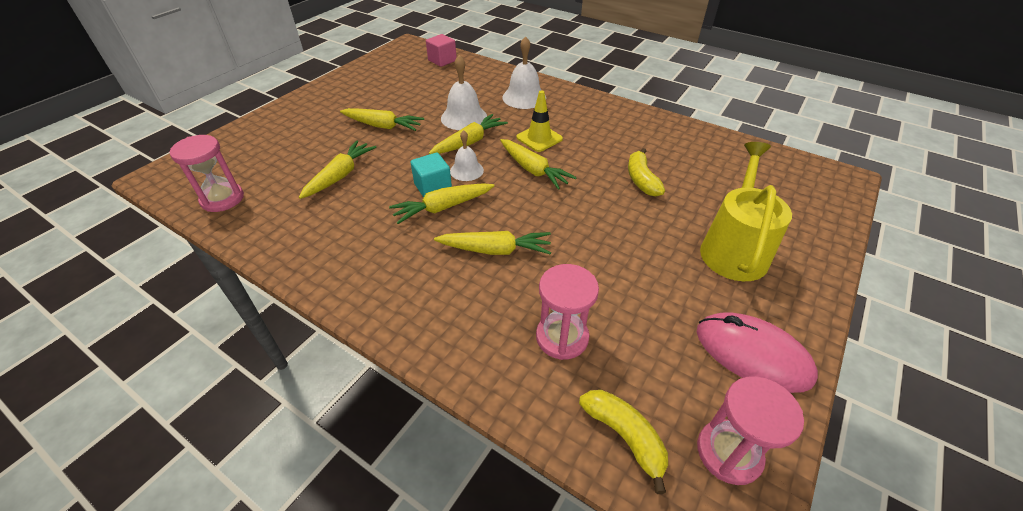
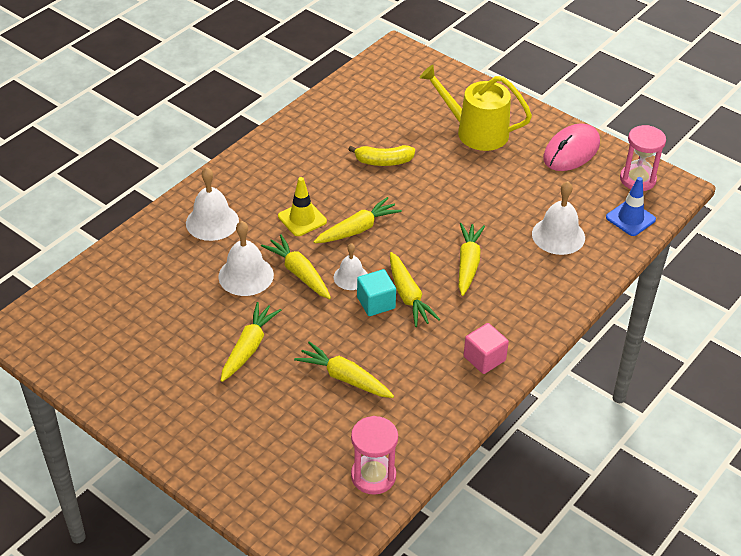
camera: 85 degrees left, 0 degrees up
pink cube [426,34,457,67] -> pink cube moved to [464,323,509,374]
pink hourglass [536,264,599,360] -> white bell [532,181,585,255]
yellow banana [579,390,668,494] -> blue traffic cone [606,177,656,236]

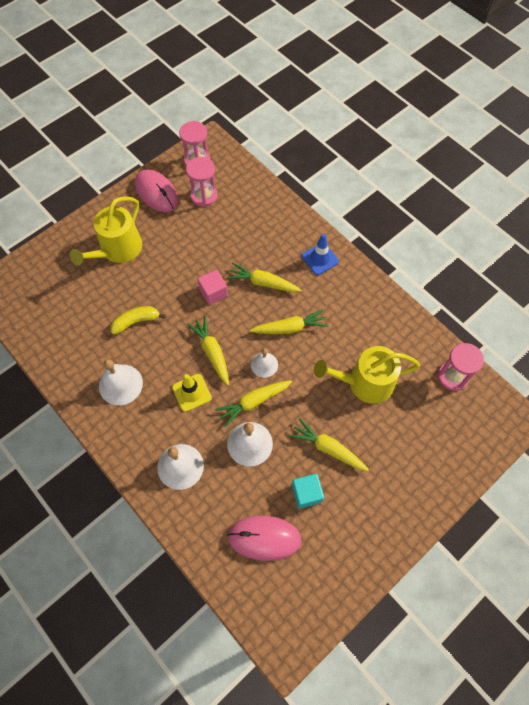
camera: 80 degrees left, 20 degrees up
yellow carrot [294,341,394,398] -> yellow watering can [314,346,420,404]
yellow banana [348,145,415,166] -> yellow banana turned 120 degrees counterclockwise [110,306,166,334]
turquoise cube [357,269,396,316] -> turquoise cube moved to [292,474,324,509]
pink cube [464,323,509,374] -> pink cube moved to [197,270,228,305]
white bell [532,181,585,255] -> white bell moved to [99,359,143,405]
blue traffic cone [606,177,656,236] -> blue traffic cone moved to [302,234,339,275]
none -> pink hourglass [186,157,218,207]
none -> pink mouse [227,516,302,561]

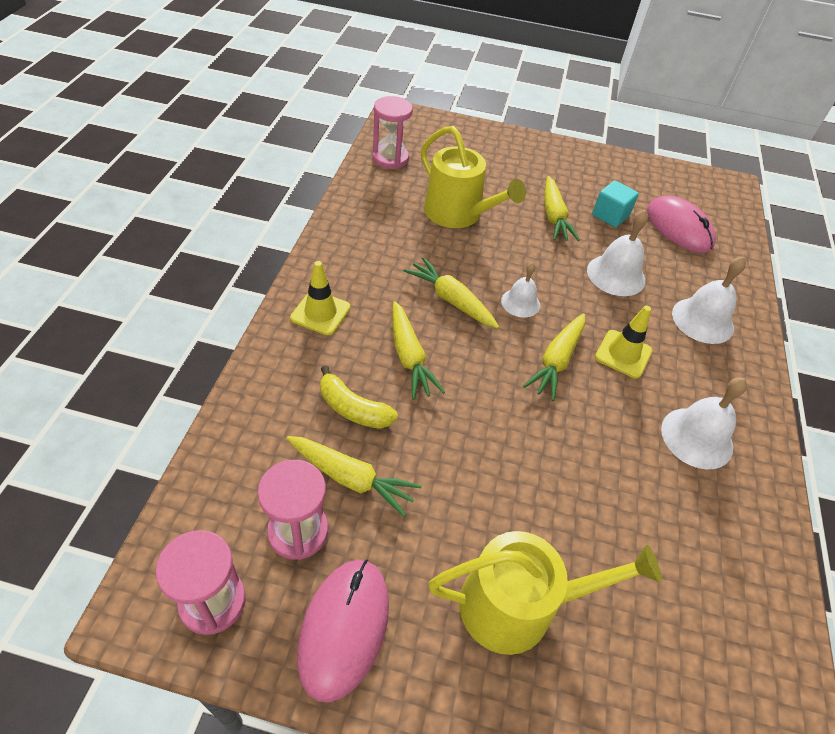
camera: 130 degrees left, 15 degrees down
yellow banana [110,306,166,334] -> yellow banana moved to [320,365,398,429]
pink cube [197,270,228,305] -> none
yellow carrot [215,380,292,427] -> yellow carrot moved to [286,436,422,517]
blue traffic cone [302,234,339,275] -> yellow traffic cone [290,261,350,335]

